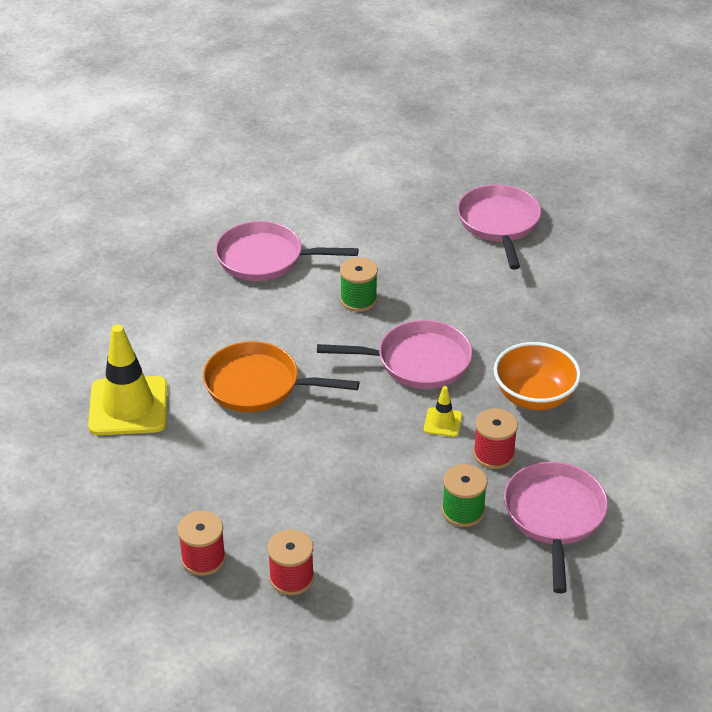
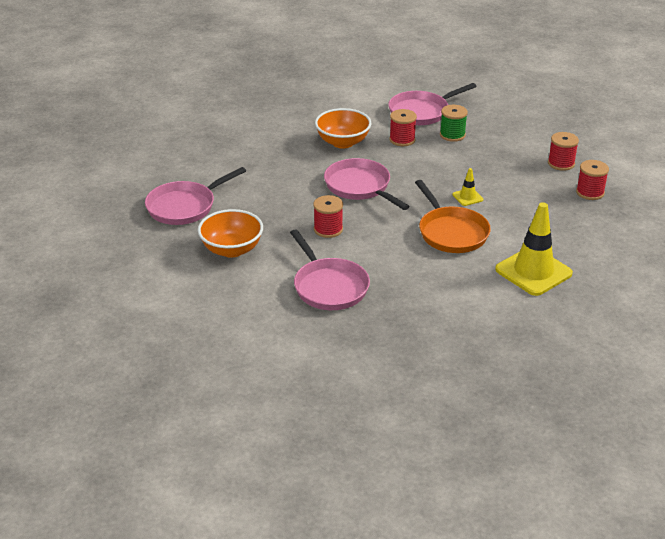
camera: 125 degrees left, 5 degrees down
green spool [340,257,378,312] -> red spool [313,195,343,238]
yellow traffic cone [424,386,462,437] -> yellow traffic cone moved to [452,168,483,206]
none -> orange bowl [198,209,263,258]

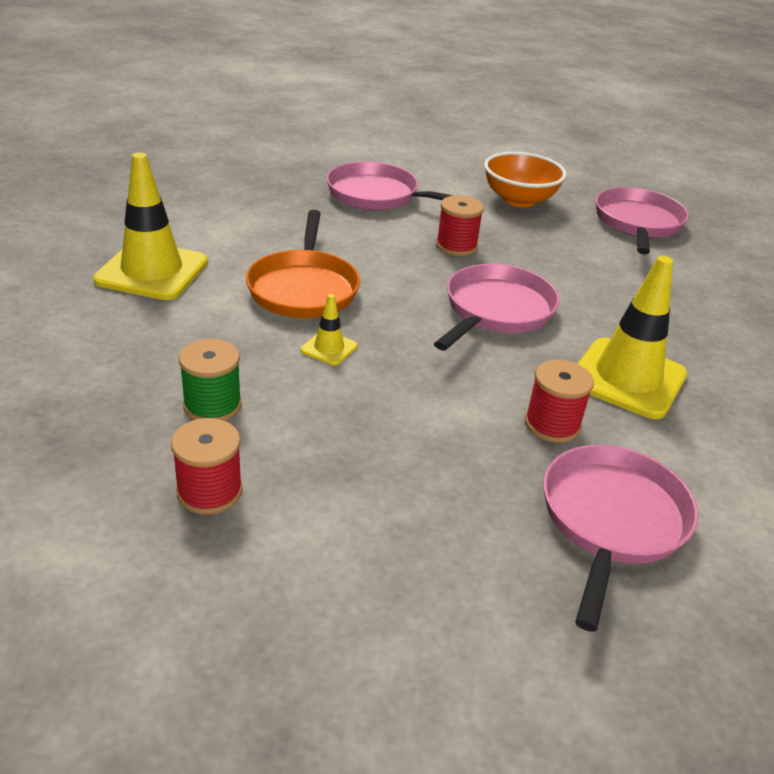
camera: 140 degrees right, 0 degrees up
orange bowl [315,108,371,149] -> yellow traffic cone [577,256,687,419]
pink pan [324,158,410,210] -> pink pan turned 75 degrees counterclockwise [434,264,560,351]
orange pan [415,180,491,253] -> orange pan turned 120 degrees counterclockwise [246,210,360,318]
green spool [440,105,468,142] -> green spool moved to [179,339,242,421]
red spool [576,160,609,200] -> none

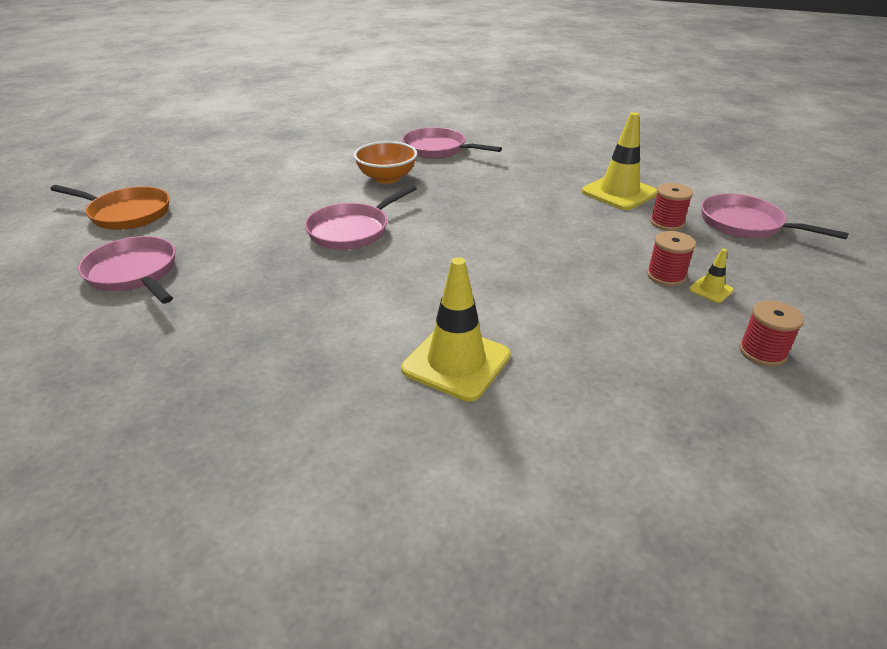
camera: 70 degrees left, 0 degrees up
green spool [179,339,242,421] -> none
orange pan [246,210,360,318] -> orange pan moved to [50,185,170,230]
yellow traffic cone [300,294,357,366] -> yellow traffic cone moved to [689,249,734,303]
pink pan [434,264,560,351] -> pink pan moved to [78,236,175,303]
red spool [436,195,484,256] -> red spool moved to [647,231,696,286]

